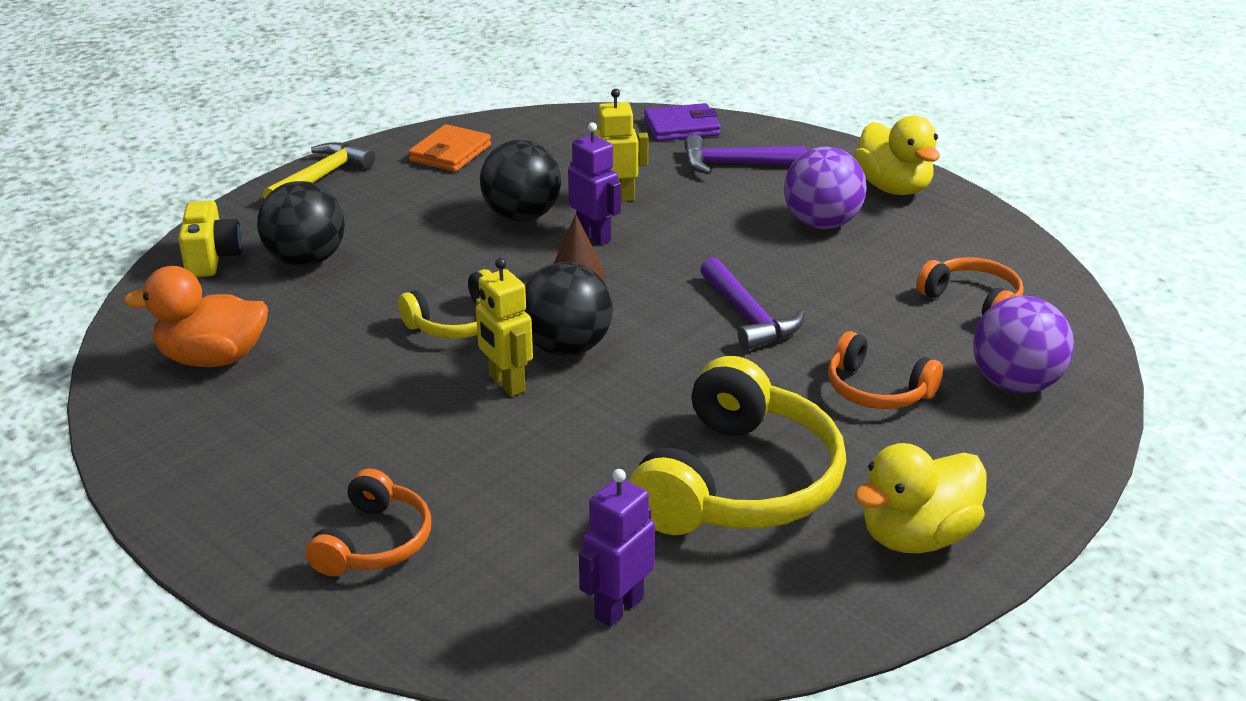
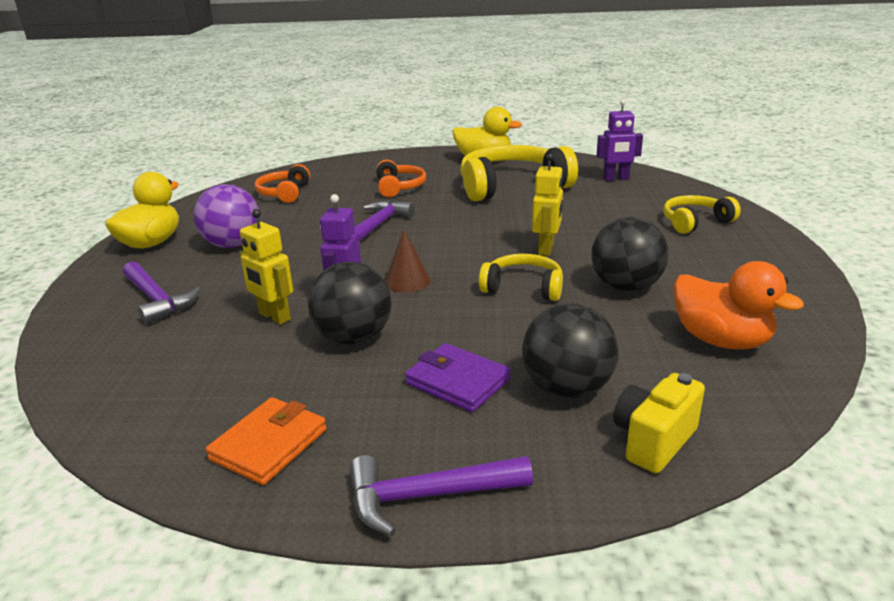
camera: 130 degrees left, 5 degrees down
yellow hammer [263,142,375,199] -> purple hammer [350,455,533,536]
orange headphones [306,468,431,577] -> yellow headphones [664,195,741,234]
orange wallet [408,124,491,172] -> orange wallet turned 45 degrees counterclockwise [206,397,327,485]
black ball [524,262,613,356] -> black ball moved to [591,217,669,292]
purple wallet [644,103,721,141] -> purple wallet moved to [405,343,511,412]
purple ball [973,296,1074,393] -> none

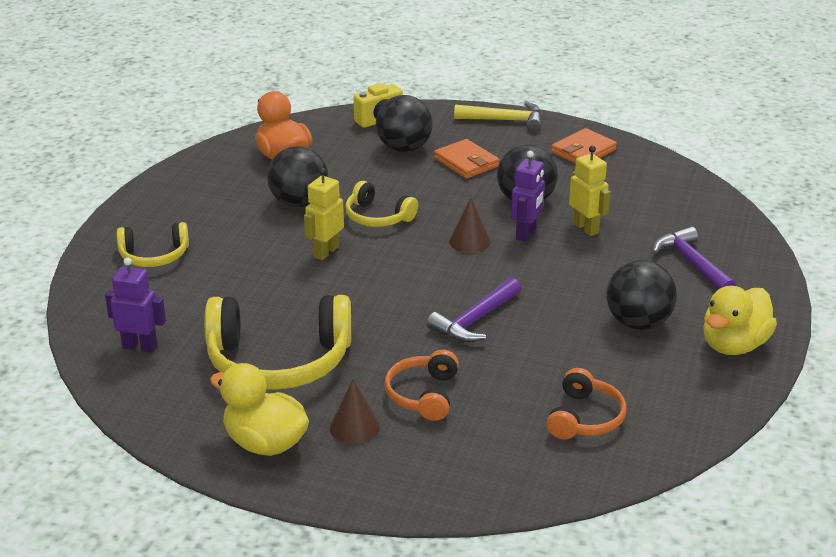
camera: 165 degrees left, 5 degrees up
purple ball [194,184,260,248] -> black ball [606,260,677,330]
purple hammer [350,455,533,536] -> yellow hammer [454,102,542,131]
purple wallet [405,343,511,412] -> orange wallet [434,139,499,179]
none -> brown cone [330,379,380,444]

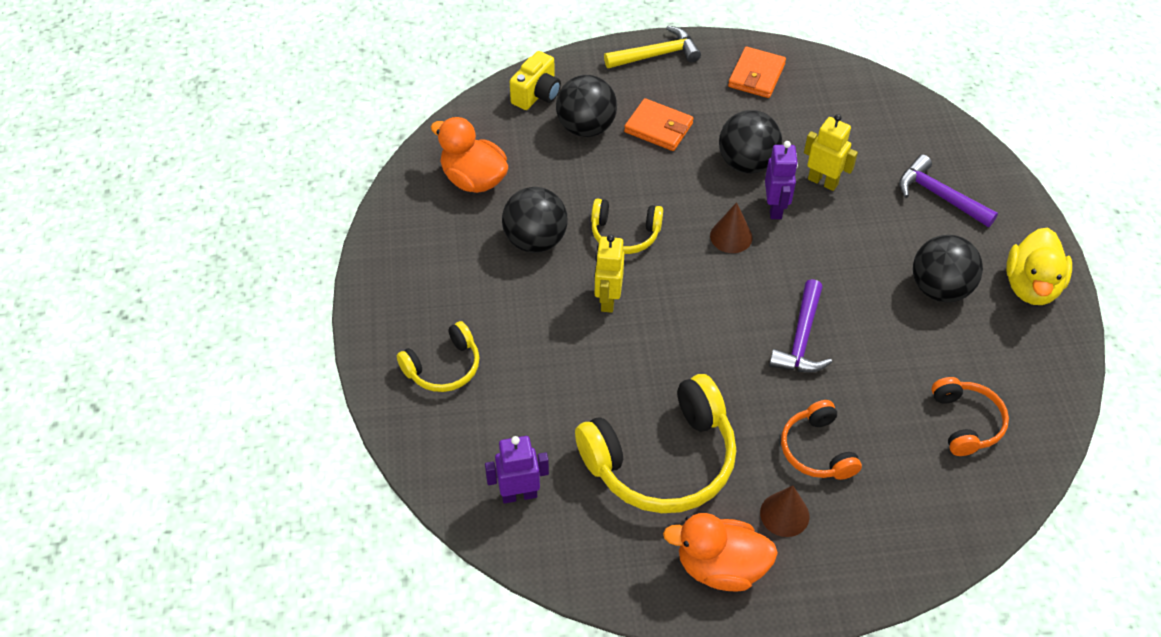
camera: 25 degrees left, 20 degrees up
yellow duck [210,363,309,456] -> orange duck [663,513,778,592]

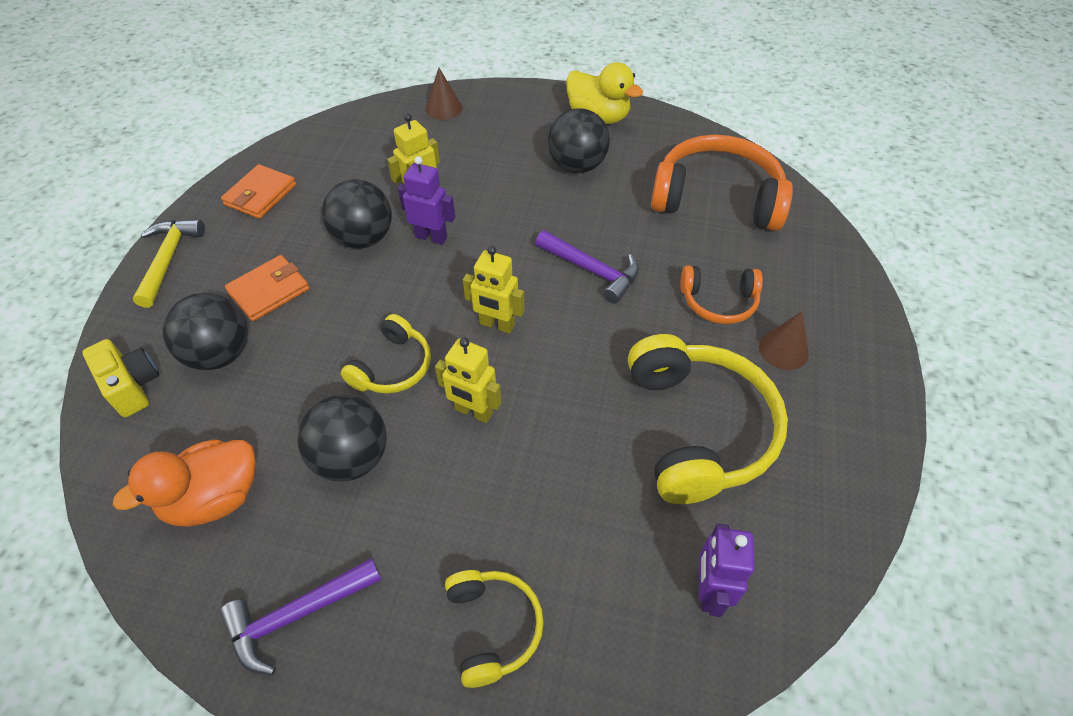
camera: 70 degrees left, 0 degrees up
orange duck [663,513,778,592] -> none
brown cone [710,202,752,253] -> brown cone moved to [425,67,462,120]
orange wallet [728,47,786,98] -> orange wallet turned 75 degrees clockwise [221,164,296,219]
purple hammer [899,155,998,227] -> purple hammer moved to [220,558,381,675]
orange headphones [931,377,1009,456] -> orange headphones [651,135,793,231], size x1.86
none -> yellow robot [463,246,524,334]

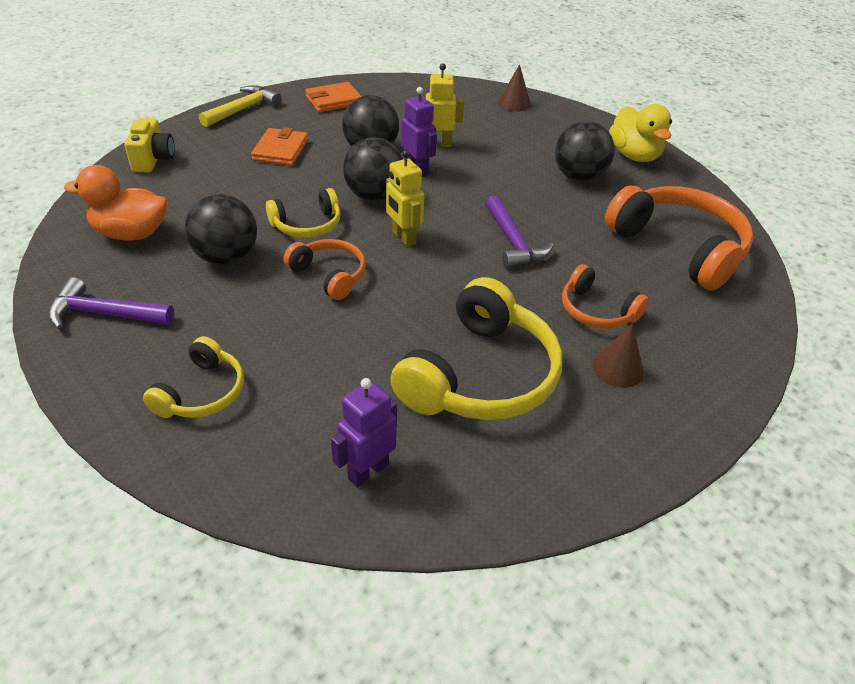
camera: 35 degrees right, 10 degrees down
black ball [162,293,248,370] -> black ball moved to [343,137,403,201]
orange wallet [225,255,309,321] -> orange wallet turned 75 degrees counterclockwise [251,127,308,166]
yellow robot [435,338,501,423] -> orange headphones [284,239,366,300]

